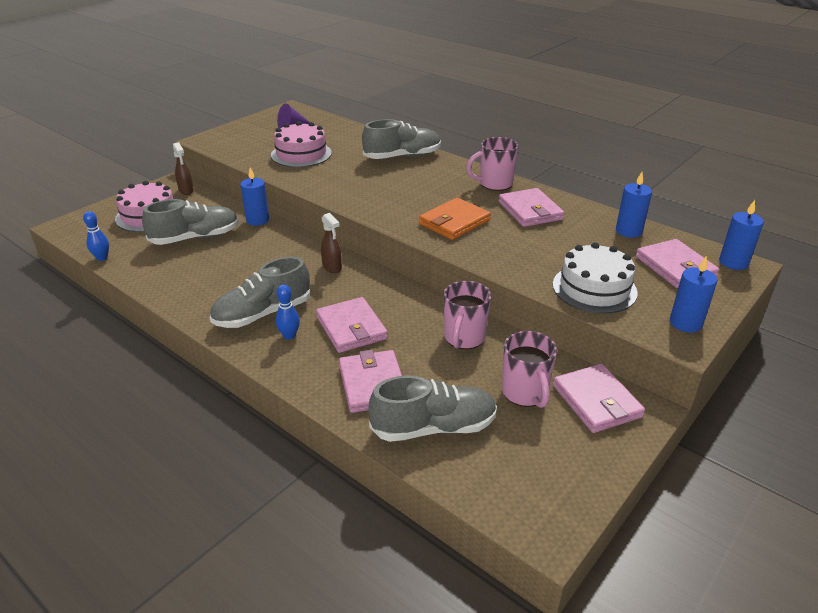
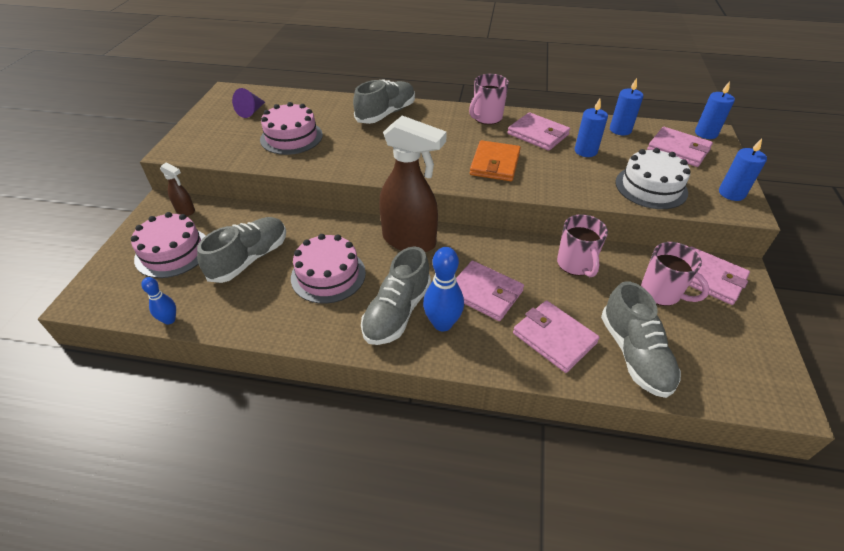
camera: 30 degrees left, 10 degrees up
blue candle [240,167,269,226] -> blue candle moved to [575,99,608,157]
blue bowling pin [276,285,300,340] -> blue bowling pin [423,247,464,331], size x1.69
brown spray bottle [321,213,342,273] -> brown spray bottle [379,116,447,252], size x2.28
grey shoe [369,375,497,442] -> grey shoe turned 120 degrees clockwise [601,281,681,398]
none -> pink cake [291,234,366,304]

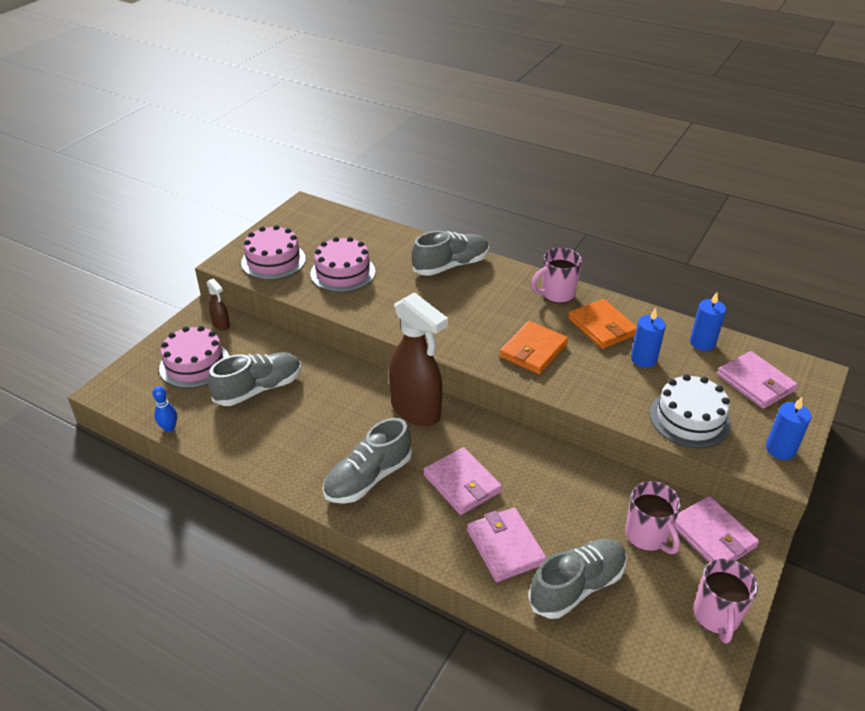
camera: 20 degrees right, 5 degrees down
purple cone [232,88,265,118] -> none
pink cake [291,234,366,304] -> pink cake moved to [241,225,306,280]
blue bowling pin [423,247,464,331] -> none
pink wallet [507,112,570,151] -> orange wallet [568,299,637,349]
pink mug [557,214,608,277] -> pink mug moved to [694,558,758,644]
grey shoe [601,281,681,398] -> grey shoe turned 135 degrees counterclockwise [528,539,627,619]
blue candle [695,81,735,139] -> none

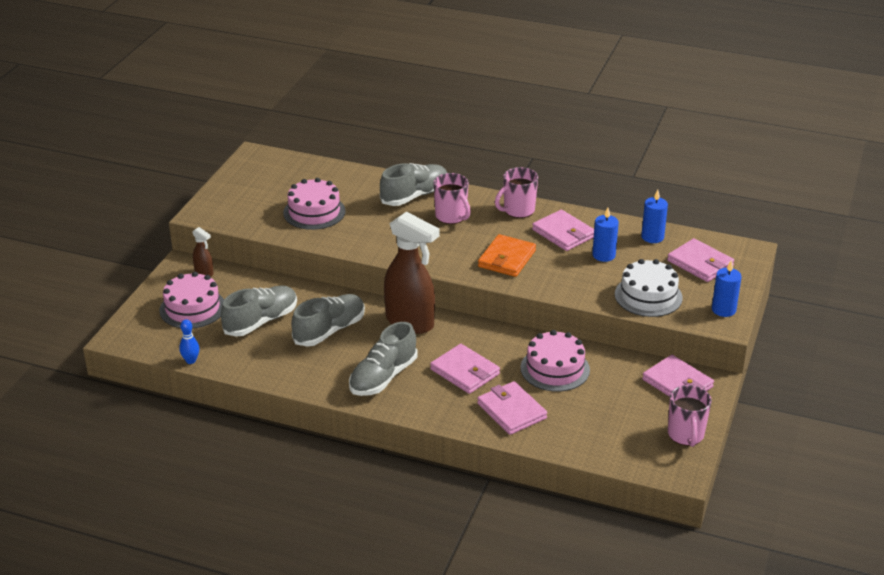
camera: 10 degrees left, 5 degrees down
pink cake [241,225,306,280] -> pink cake moved to [521,330,590,392]
grey shoe [528,539,627,619] -> grey shoe moved to [291,294,365,347]
orange wallet [568,299,637,349] -> pink wallet [532,209,594,251]
pink mug [625,481,681,554] -> pink mug moved to [433,173,471,224]

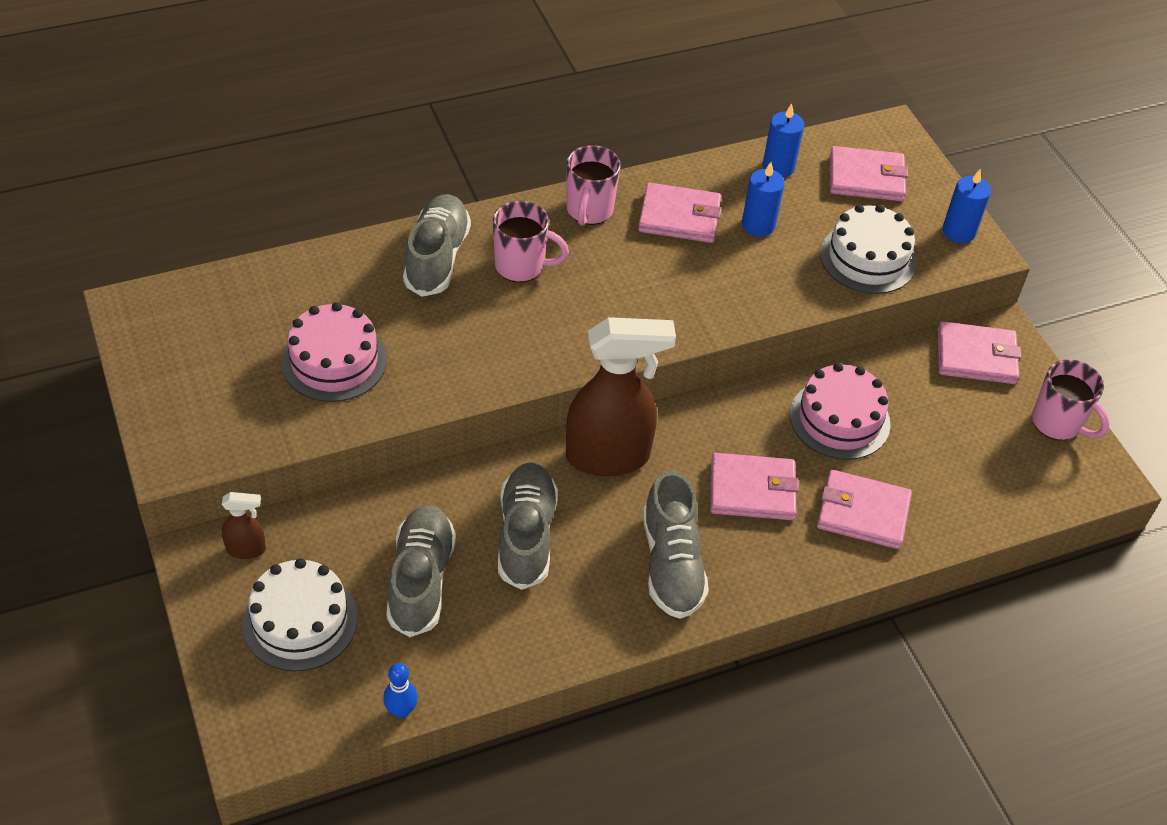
camera: 45 degrees left, 15 degrees up
pink cake [160,272,224,328] -> white cake [243,558,358,671]
orange wallet [478,234,536,277] -> none

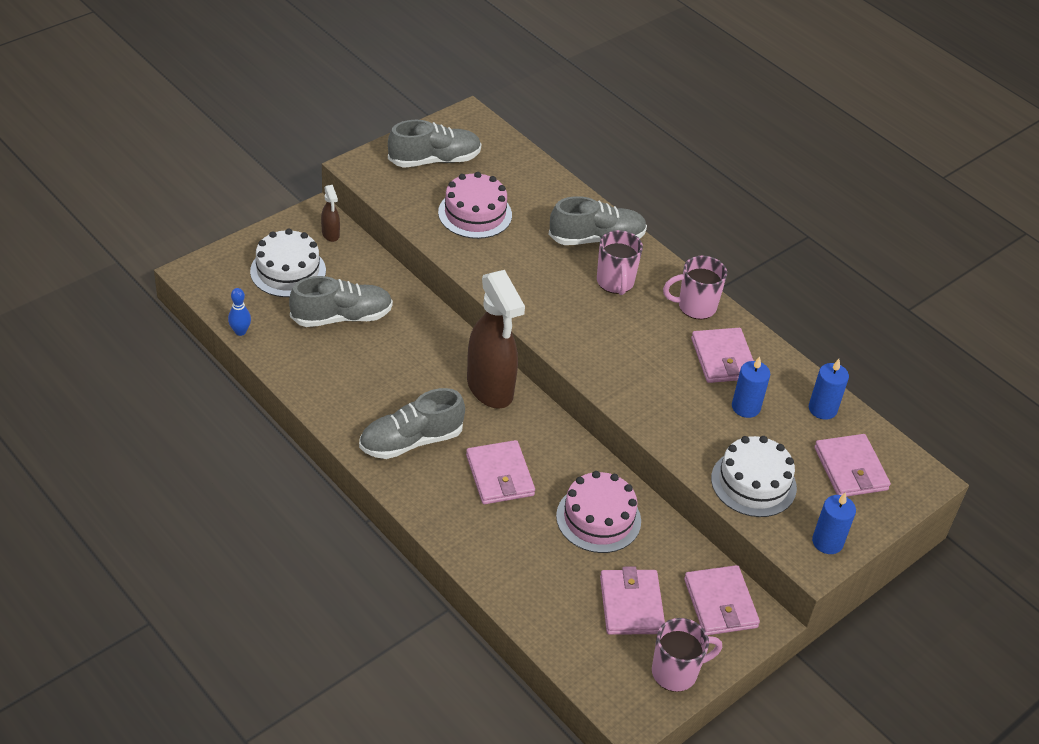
camera: 70 degrees right, 5 degrees down
grey shoe [498,462,558,590] -> grey shoe moved to [388,120,481,168]
pink wallet [817,470,912,549] -> pink wallet moved to [600,567,665,635]
pink mug [1032,359,1110,440] -> pink mug turned 135 degrees counterclockwise [652,618,722,692]

